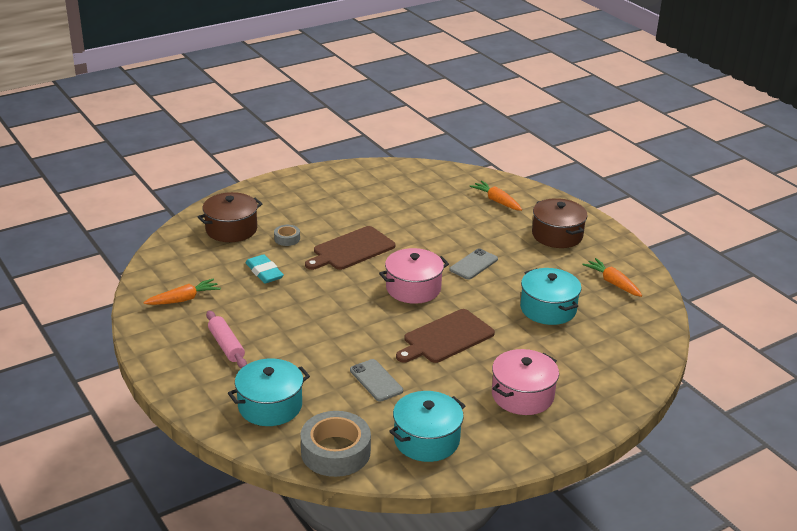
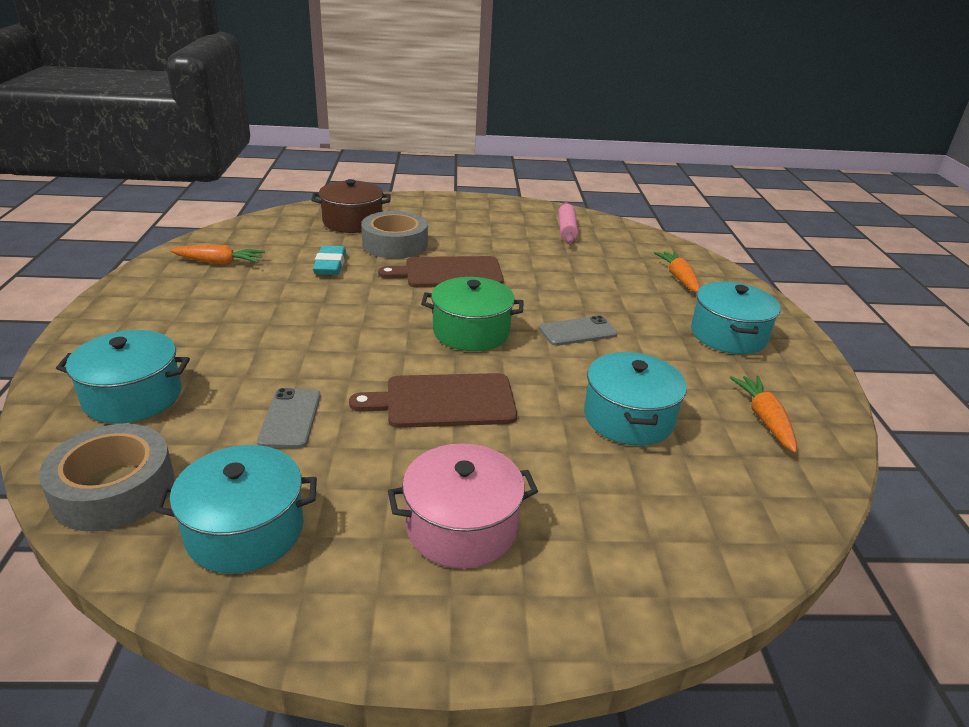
camera: 30 degrees right, 0 degrees up
pink rolling pin [206,311,247,368] -> pink rolling pin moved to [558,202,579,244]
grey tape [274,225,300,246] -> grey tape [361,211,428,259], size x2.08
pink pot [379,248,449,304] -> green pot [421,277,524,351]
brown pot [532,198,588,248] -> turquoise pot [691,282,781,354]

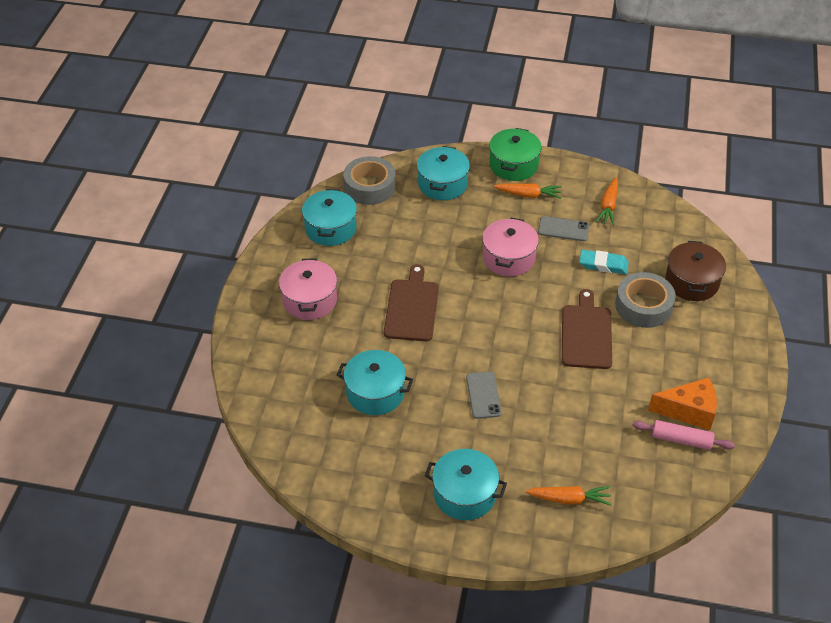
camera: 105 degrees right, 15 degrees up
grey phone [257,388,321,448] -> grey phone moved to [538,216,589,241]
green pot [421,277,524,351] -> green pot moved to [489,128,542,181]
orange carrot [730,376,797,453] -> orange carrot moved to [494,183,562,199]
none -> pink pot [482,218,539,276]
none -> orange cheese [648,377,717,430]

